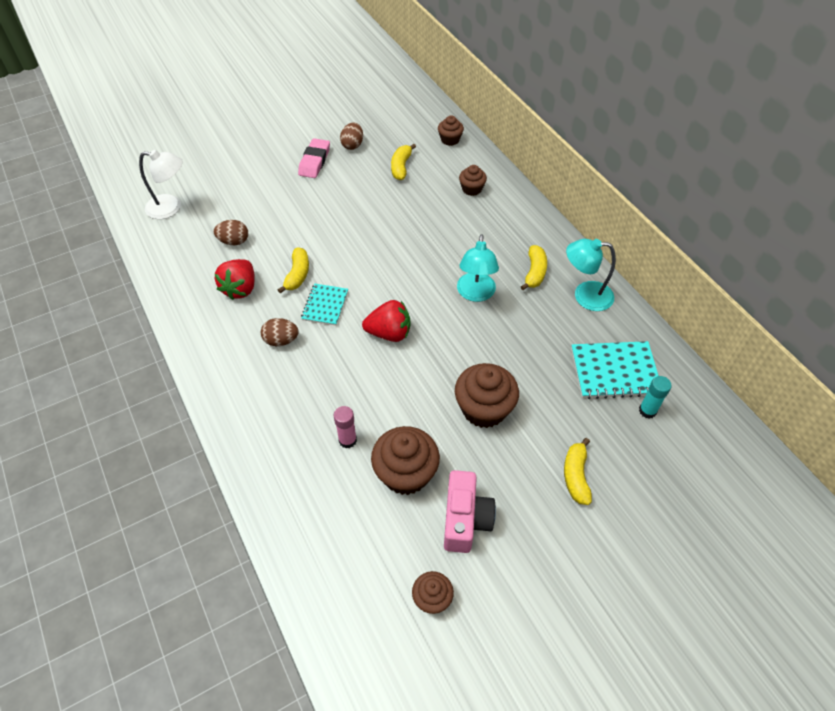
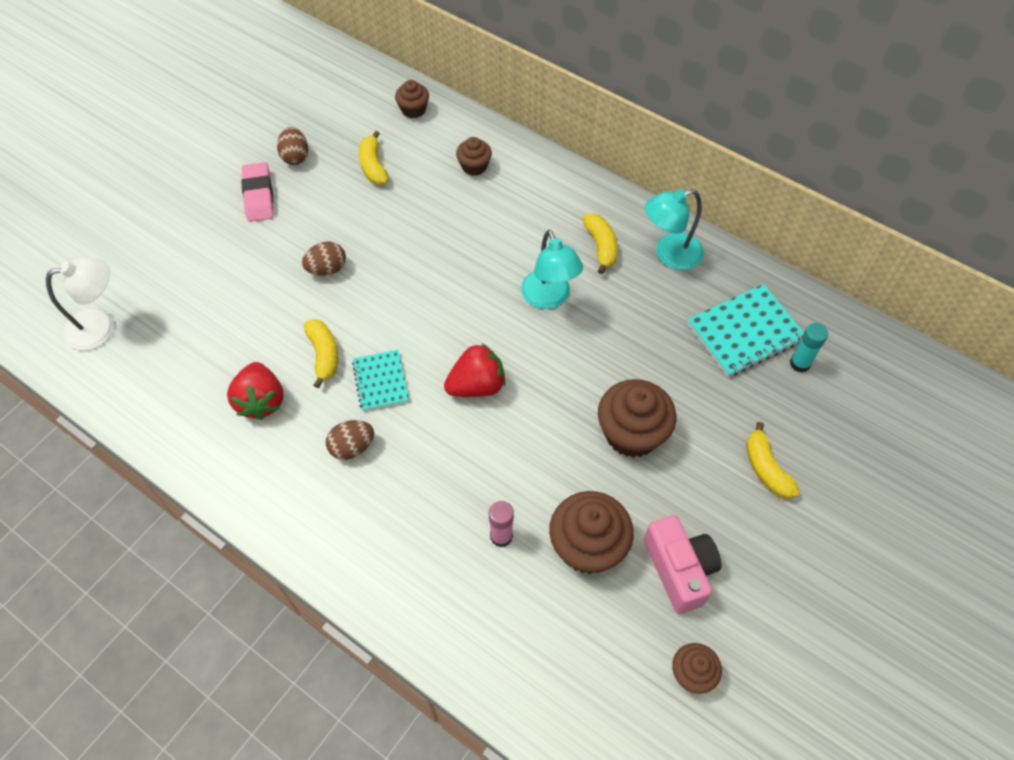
camera: 25 degrees left, 5 degrees up
brown egg [214,220,248,245] -> brown egg moved to [302,241,346,276]

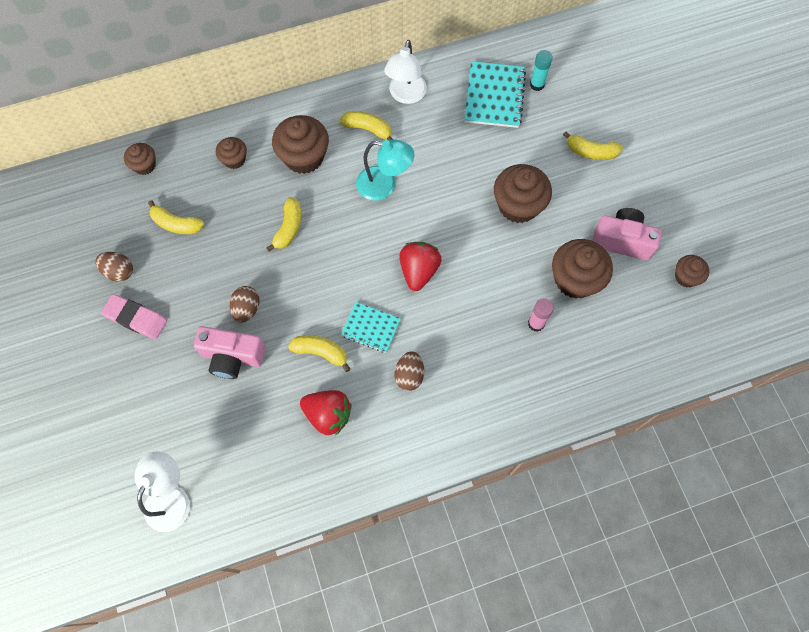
camera: 55 degrees left, 10 degrees up
turquoise lamp [645,189,704,270] -> white lamp [384,40,427,104]
none -> pink camera [194,326,266,379]
none -> yellow banana [266,197,301,252]
none -> brown cupcake [272,115,329,174]

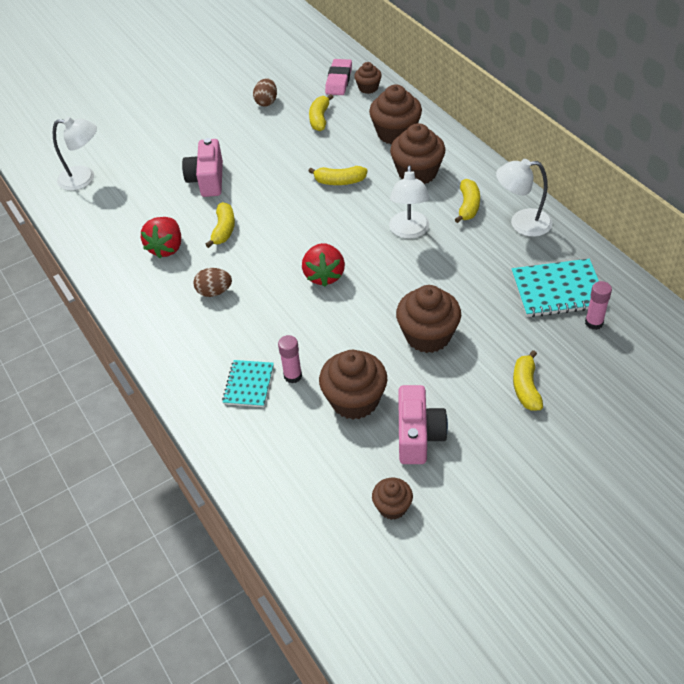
camera: 80 degrees right, 20 degrees down
pink eraser [101,294,167,339] -> pink eraser moved to [325,59,352,95]
brown cupcake [216,137,247,169] -> brown cupcake [369,85,422,145], size x1.80
brown egg [230,286,260,323] -> none
turquoise notebook [341,302,401,353] -> turquoise notebook moved to [222,360,274,407]
turquoise lamp [356,139,414,201] -> white lamp [389,165,430,239]
red strawberry [399,242,442,291] -> red strawberry turned 90 degrees clockwise [302,243,345,287]
turquoise glue stick [530,50,553,91] -> pink glue stick [585,281,612,330]

